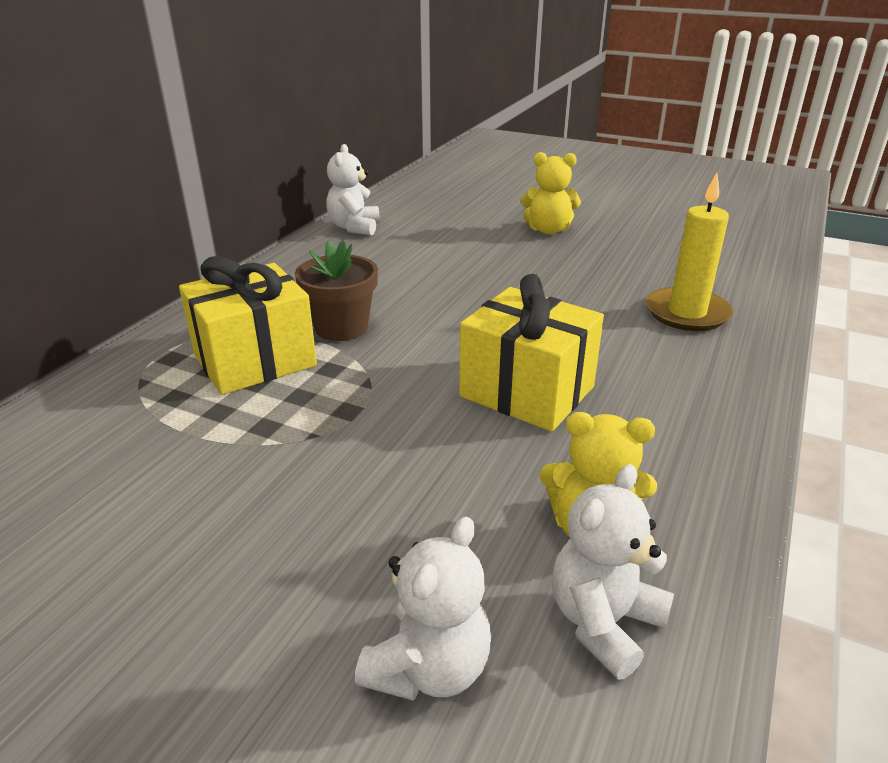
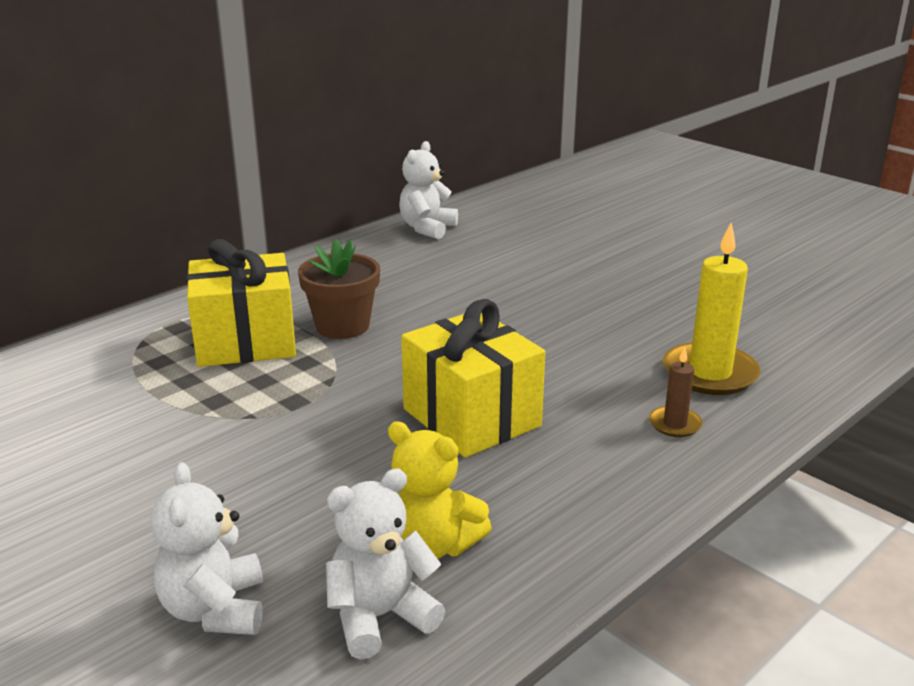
camera: 20 degrees right, 5 degrees down
white teddy bear [355,517,491,701] -> white teddy bear turned 120 degrees clockwise [151,462,263,635]
yellow teddy bear [521,152,581,234] -> none
none -> brown candle [649,347,703,437]

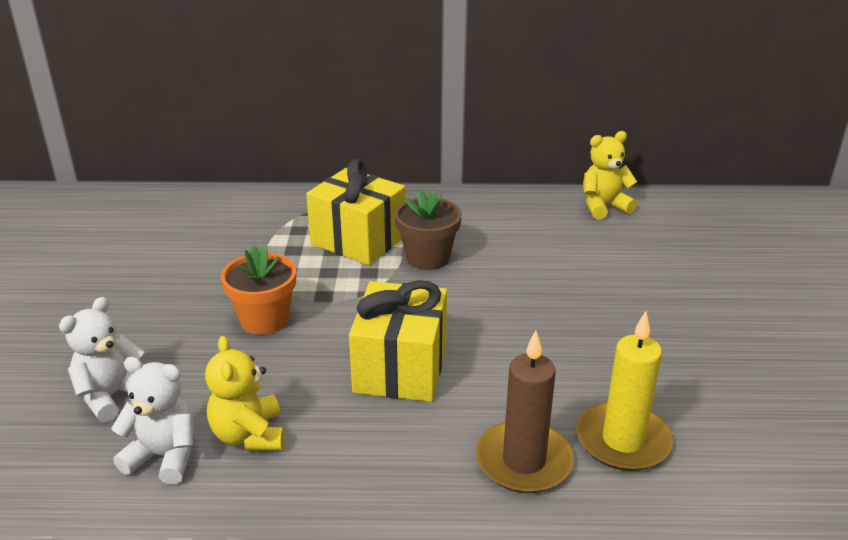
camera: 45 degrees right, 5 degrees up
white teddy bear [399,141,458,239] -> yellow teddy bear [583,131,637,220]
brown candle [649,347,703,437] -> brown candle [476,330,574,493], size x1.97
none -> orange flower pot [221,245,296,335]

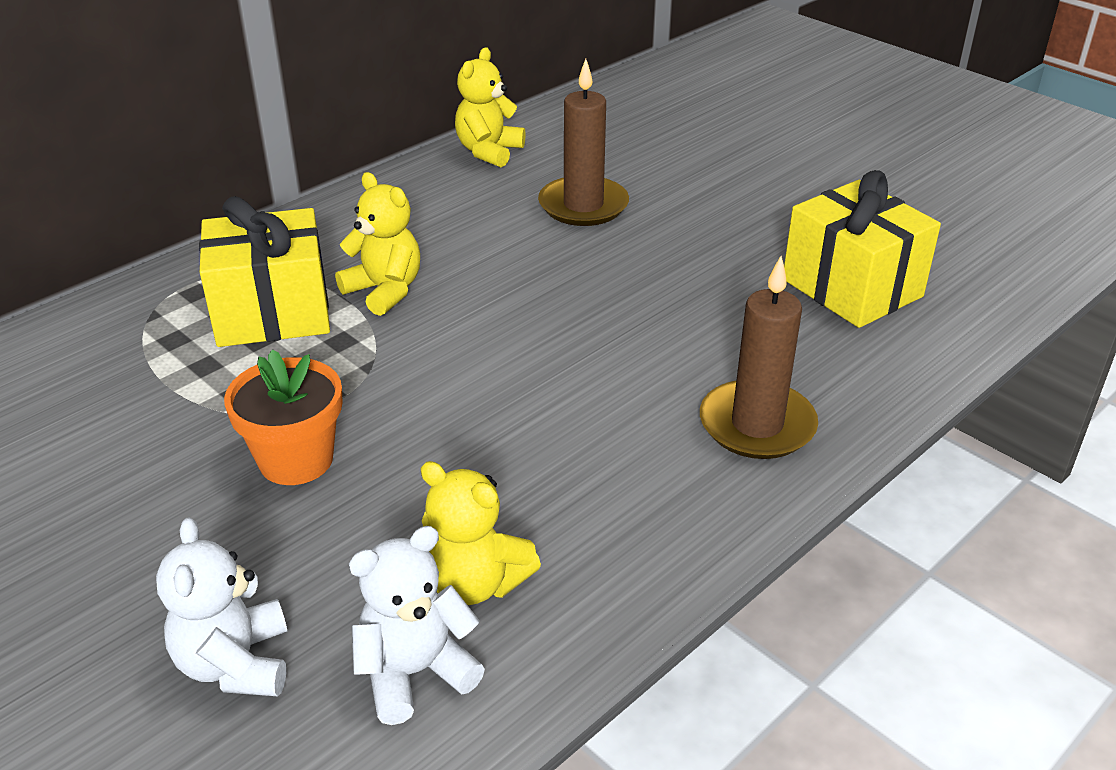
camera: 45 degrees left, 5 degrees up
yellow gift [349,280,447,402] -> yellow gift moved to [784,170,941,328]
brown flower pot [395,189,462,270] -> yellow teddy bear [335,172,420,316]
yellow candle [577,311,673,471] -> none
none -> brown candle [538,59,629,226]

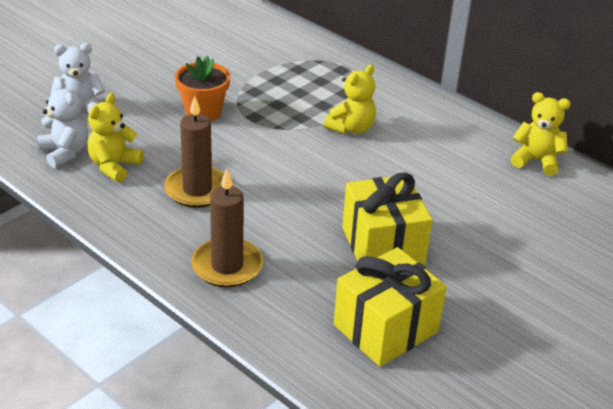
camera: 85 degrees right, 0 degrees up
yellow gift [199,196,330,347] -> yellow gift moved to [342,172,433,265]
brown candle [538,59,629,226] -> brown candle moved to [164,96,224,208]

